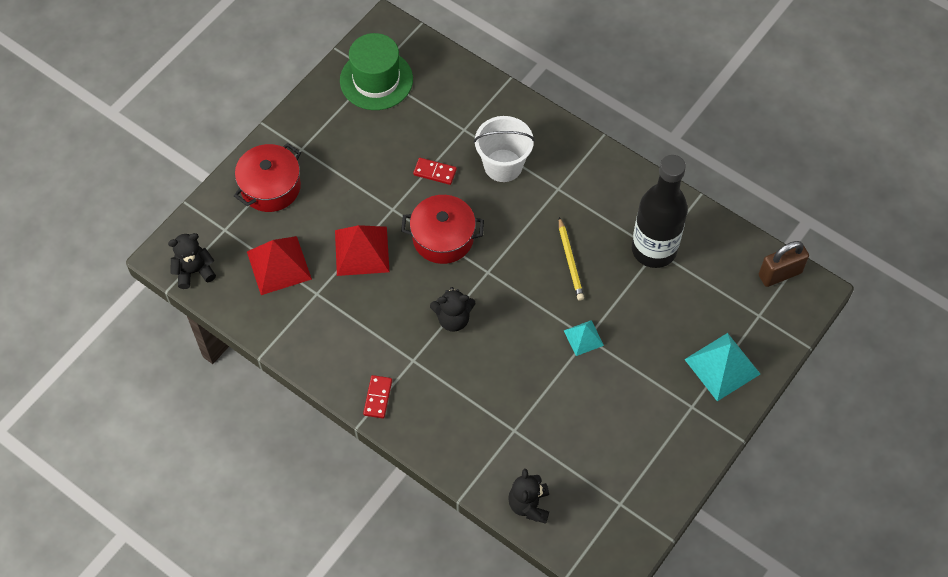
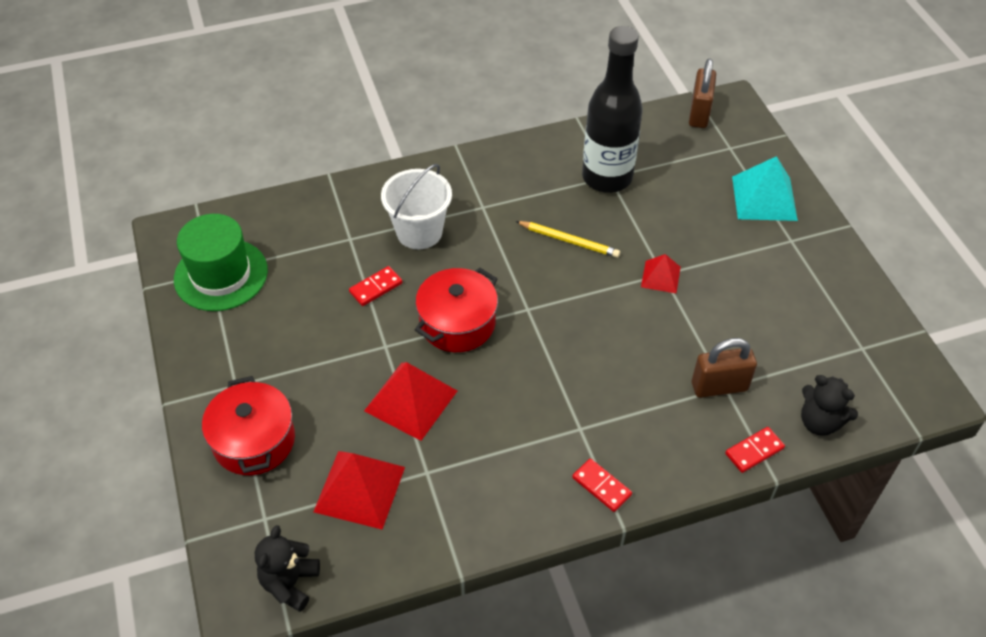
camera: 55 degrees left, 10 degrees down
black teddy bear [430,287,475,332] -> none
turquoise pyramid [564,320,604,356] -> red pyramid [641,254,681,293]
none -> brown padlock [692,338,757,398]
none -> red domino [725,427,785,473]

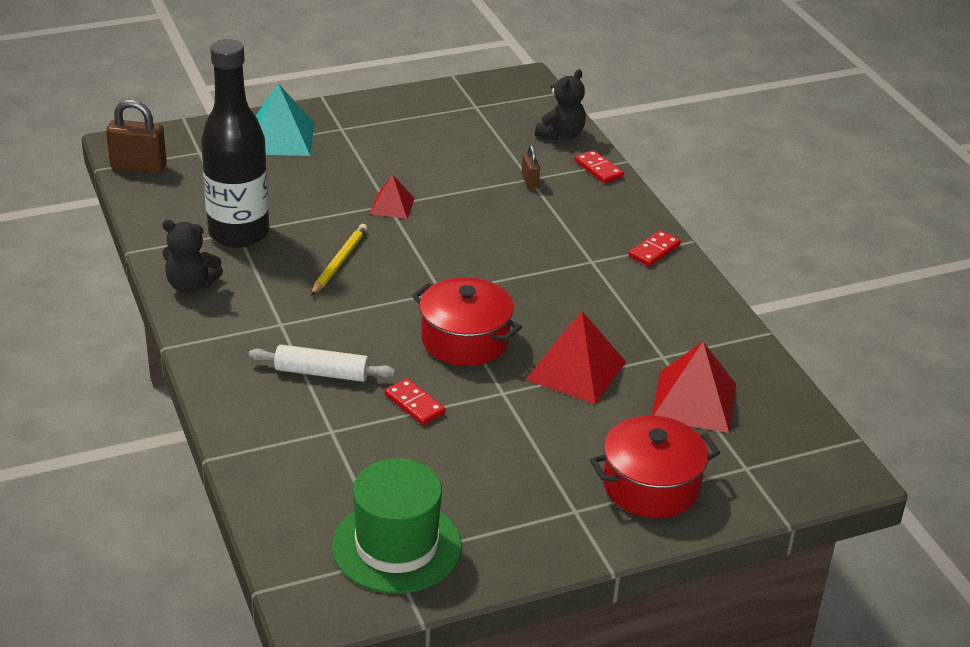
camera: 95 degrees left, 15 degrees down
black teddy bear [255,525,320,612] -> black teddy bear moved to [162,220,223,293]
white bucket [381,164,452,249] -> white rolling pin [249,345,395,382]
brown padlock [692,338,757,398] -> brown padlock [522,145,540,189], size x0.54

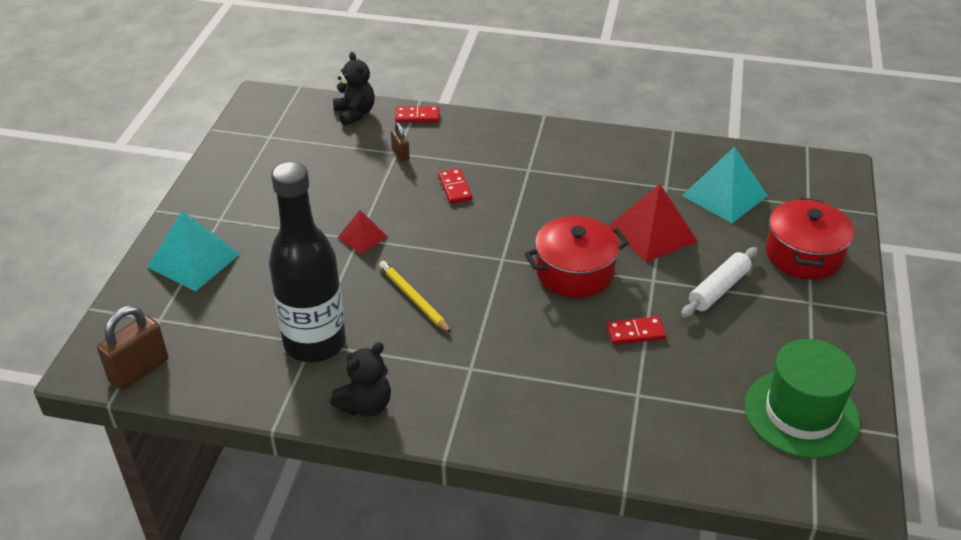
camera: 55 degrees left, 5 degrees up
white rolling pin [249,345,395,382] -> white rolling pin moved to [681,247,758,317]
brown padlock [522,145,540,189] -> brown padlock turned 45 degrees clockwise [391,123,410,162]
red domino [628,230,681,267] -> red domino moved to [438,168,472,204]
red pyramid [652,342,736,433] -> turquoise pyramid [682,147,768,223]

